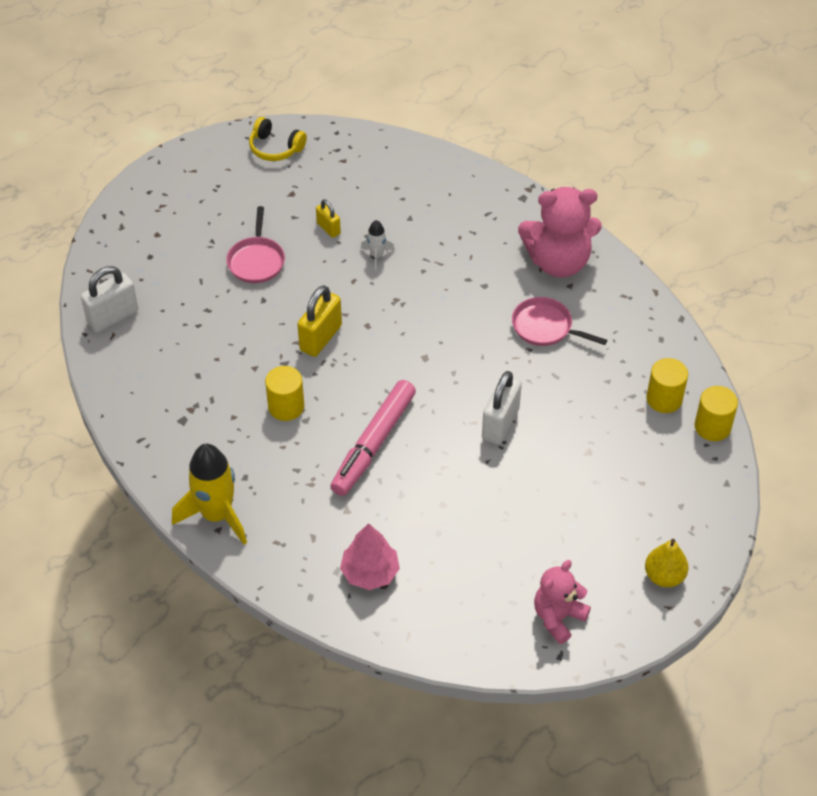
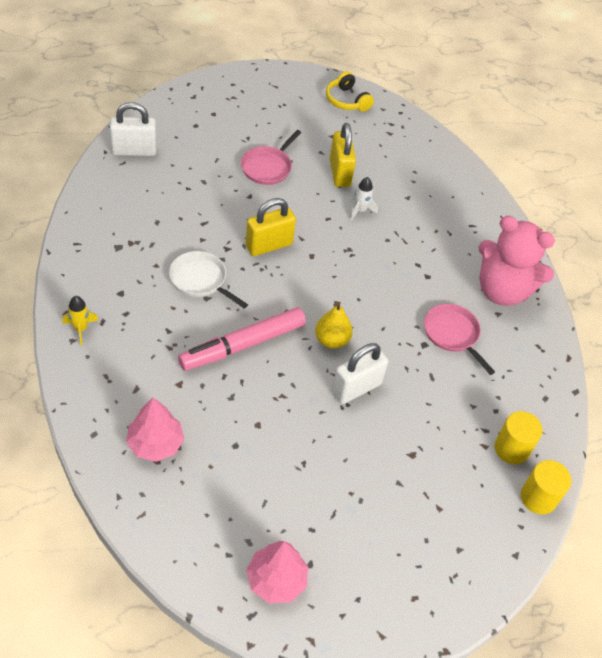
camera: 25 degrees right, 0 degrees up
yellow rocket [172,444,247,545] -> yellow rocket [63,296,98,345], size x0.48
yellow cylinder [265,366,304,421] -> white pan [169,251,248,309]
yellow padlock [316,199,341,238] -> yellow padlock [330,123,356,187], size x1.76
pink teddy bear [534,560,591,644] -> pink tree [246,541,308,604]
yellow pear [645,539,689,587] -> yellow pear moved to [315,302,353,349]

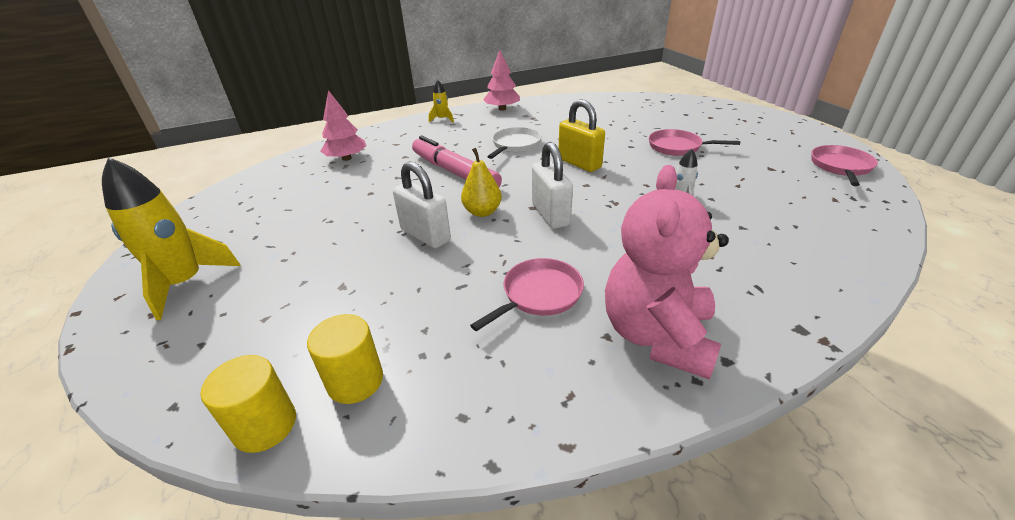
camera: 85 degrees right, 15 degrees down
white padlock [110,102,156,156] -> white padlock moved to [532,142,573,229]
pink tree [246,541,308,604] -> pink tree moved to [483,50,520,111]
yellow headphones [326,71,374,112] -> pink pan [811,145,878,186]
yellow padlock [330,123,356,187] -> none
none -> yellow rocket [102,157,241,320]

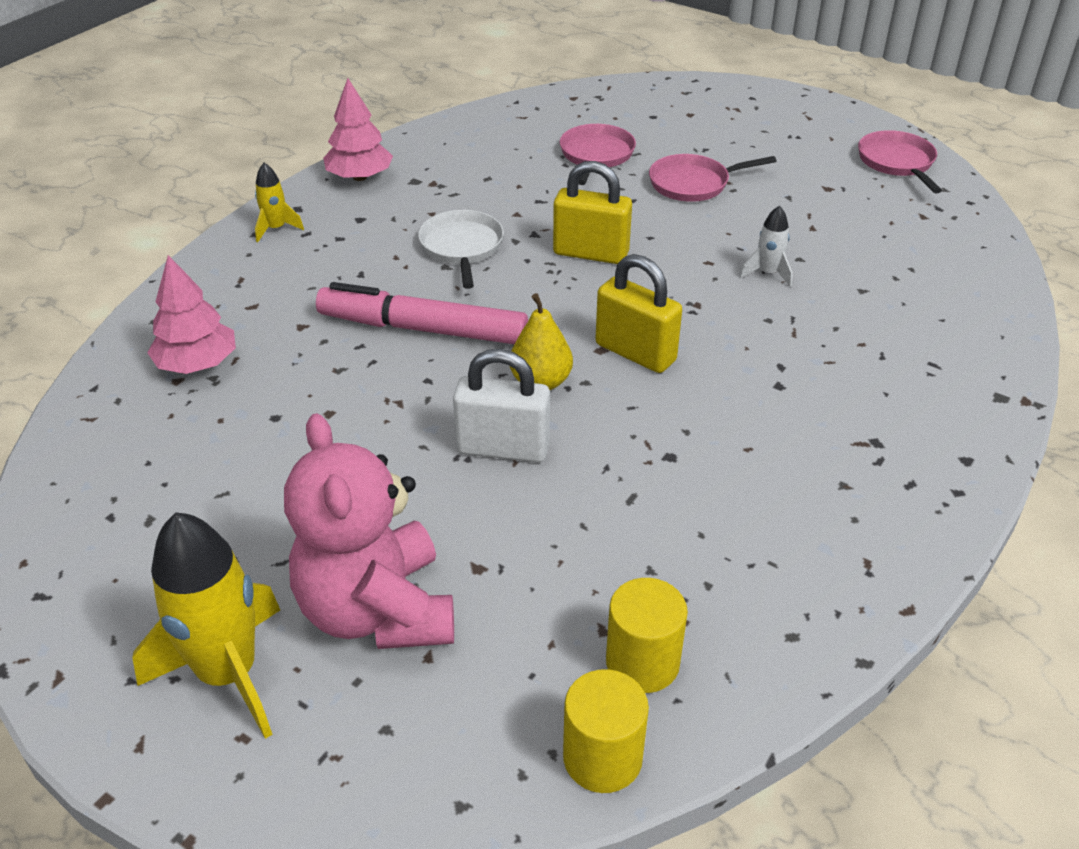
camera: 35 degrees left, 5 degrees up
pink pan [470,258,584,331] -> pink pan moved to [560,124,636,185]
white padlock [532,142,573,229] -> yellow padlock [596,254,682,373]
pink teddy bear [605,165,729,380] -> pink teddy bear moved to [284,413,454,649]

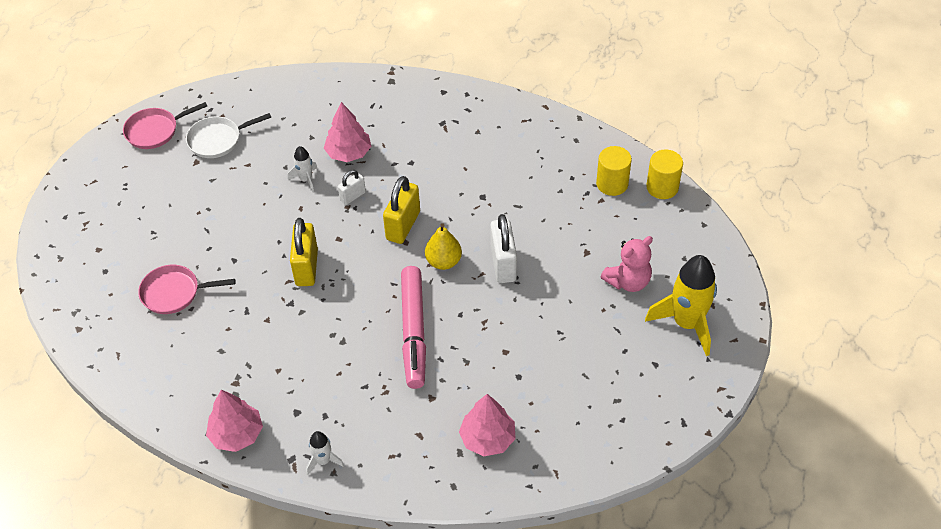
camera: 105 degrees left, 10 degrees up
yellow rocket [255,163,304,242] -> white rocket [306,431,344,475]
pink teddy bear [284,413,454,649] -> pink teddy bear [601,236,653,292], size x0.61
white pan [418,210,504,289] -> white pan moved to [186,113,271,158]
pink pan [649,154,777,202] -> none
none -> pink tree [324,102,371,162]
none -> white padlock [338,170,366,205]

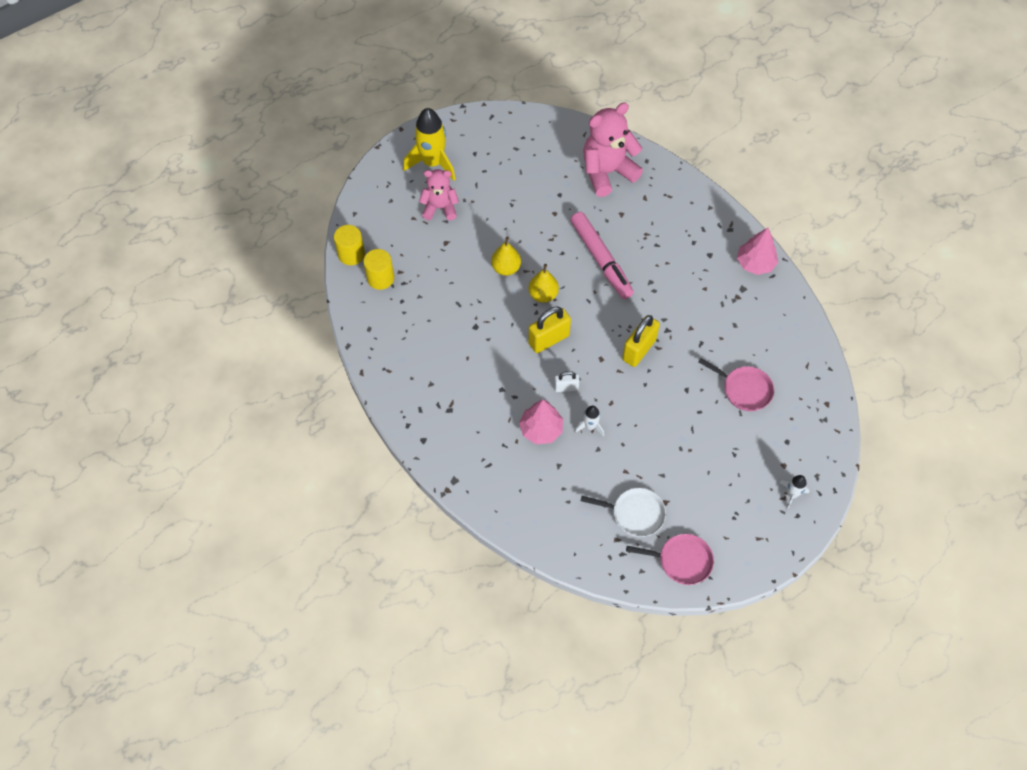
camera: 145 degrees left, 10 degrees up
white rocket [306,431,344,475] -> white rocket moved to [779,475,810,510]
pink marker [401,266,426,389] -> pink marker turned 120 degrees clockwise [570,212,634,299]
pink tree [459,394,516,457] -> pink teddy bear [583,102,643,197]
white padlock [490,214,517,283] -> yellow pear [491,237,521,276]

